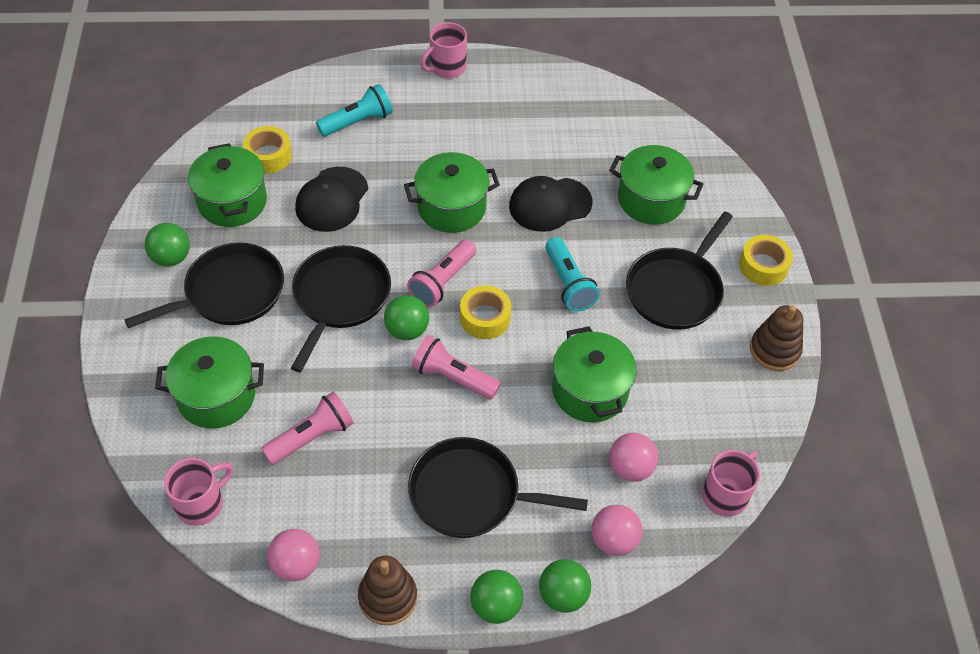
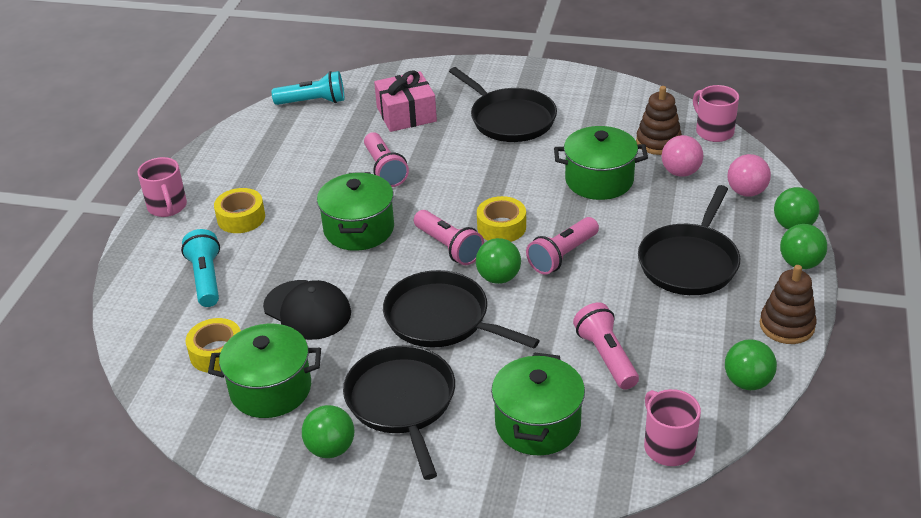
camera: 70 degrees left, 15 degrees down
pink ball [267,529,320,581] -> green ball [725,339,777,390]
black cap [509,176,593,232] -> pink flashlight [364,132,409,187]
turquoise flashlight [545,237,600,312] -> turquoise flashlight moved to [272,71,344,105]
green pot [609,145,703,225] -> pink gift [374,70,437,132]
yellow tape [739,235,793,286] -> yellow tape moved to [214,188,265,233]
brown stacking toy [750,305,804,371] -> brown stacking toy moved to [636,86,682,155]

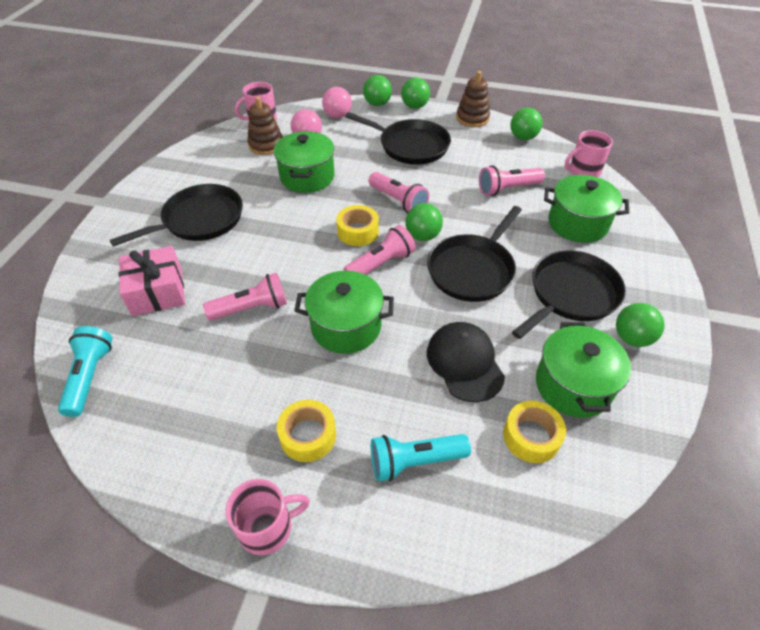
camera: 90 degrees left, 10 degrees up
black cap [263,280,351,340] -> black cap turned 60 degrees counterclockwise [427,322,505,402]
black pan [343,345,455,480] -> black pan turned 150 degrees clockwise [512,251,626,339]

